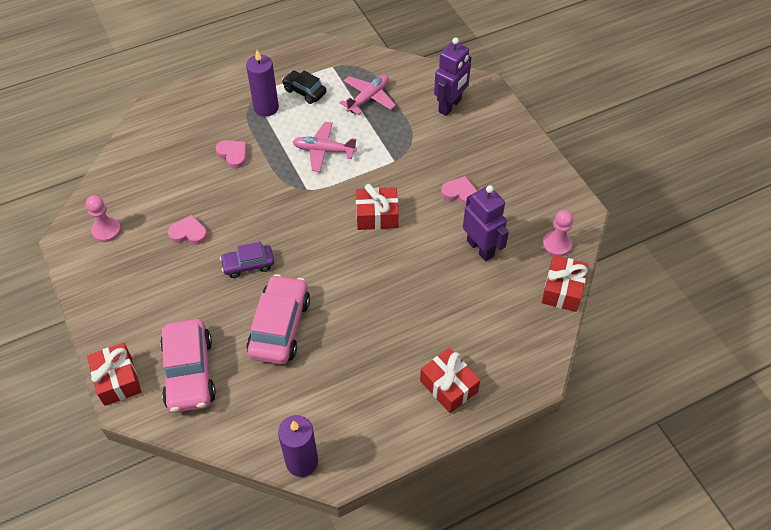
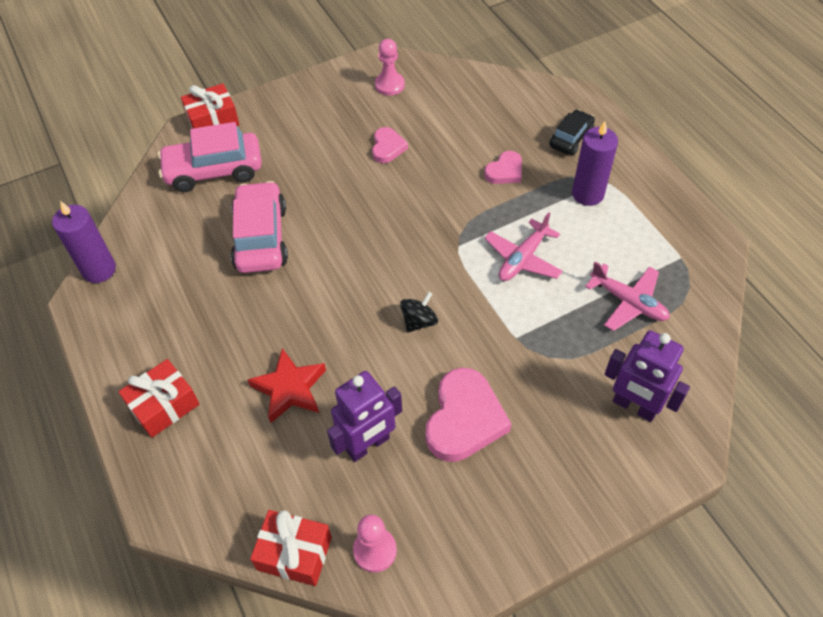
camera: 90 degrees right, 0 degrees up
purple car [220,242,274,278] -> none
pink car [246,274,310,364] -> pink car turned 105 degrees counterclockwise [231,181,288,273]
black car [282,70,326,104] -> black car moved to [549,109,595,155]
pink plane [293,122,357,172] -> pink plane turned 150 degrees counterclockwise [484,212,563,281]
red gift [356,184,399,230] -> black spinning top [400,292,438,333]
pink heart [441,176,477,205] -> pink heart [425,368,511,462], size x1.82
none -> red star [247,348,326,423]

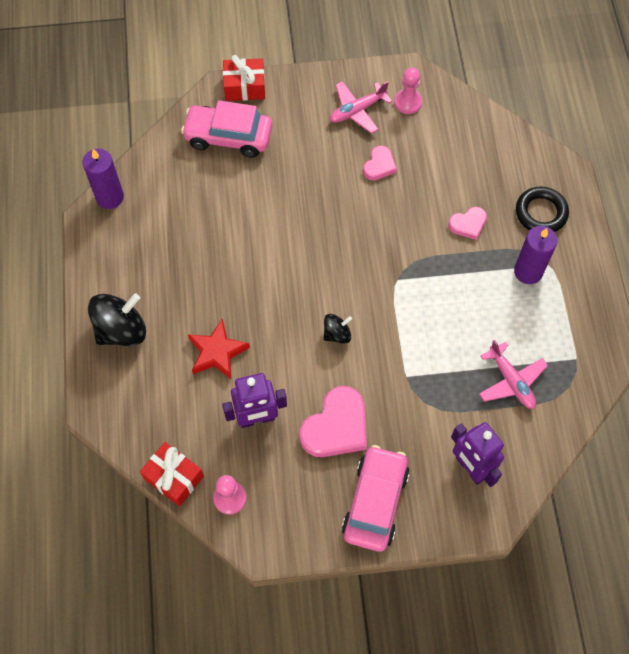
camera: 20 degrees right, 10 degrees up
red gift [118,359,199,438] -> black spinning top [88,293,146,346]
pink car [231,181,288,273] -> pink car moved to [342,445,410,552]
pink plane [484,212,563,281] -> pink plane moved to [330,81,392,134]
black car [549,109,595,155] -> black ring [516,187,569,232]

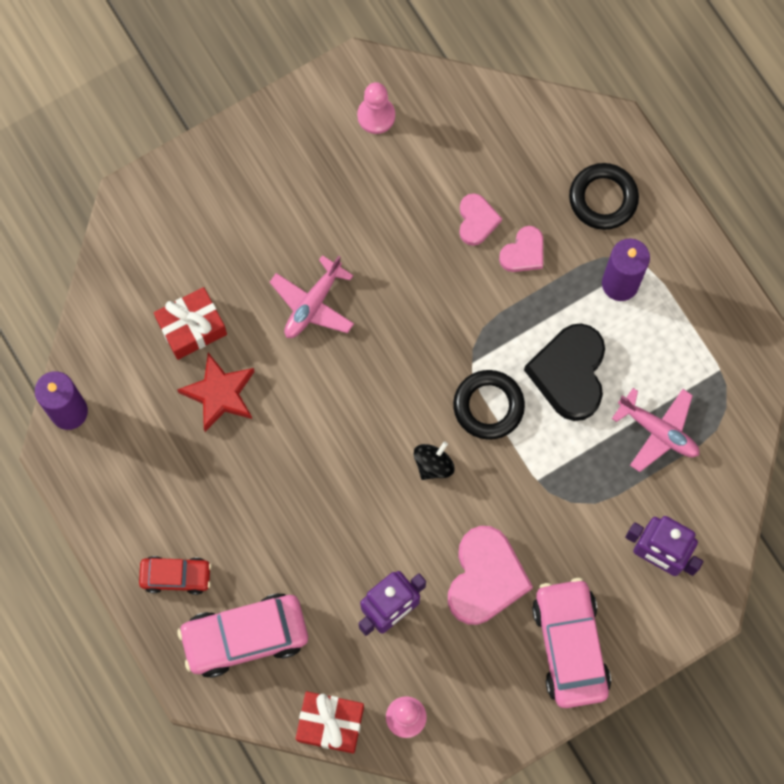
camera: 25 degrees left, 10 degrees up
black spinning top [88,293,146,346] -> red car [139,556,212,595]
pink car [181,100,272,158] -> pink car moved to [177,593,308,678]
red star [188,318,250,379] -> red star moved to [177,353,255,432]
red gift [223,55,265,101] -> red gift moved to [154,287,227,360]
pink plane [330,81,392,134] -> pink plane moved to [269,255,354,338]
pink heart [363,146,397,180] -> pink heart moved to [459,193,502,246]
none -> black ring [453,370,525,440]
none -> black heart [524,324,605,421]

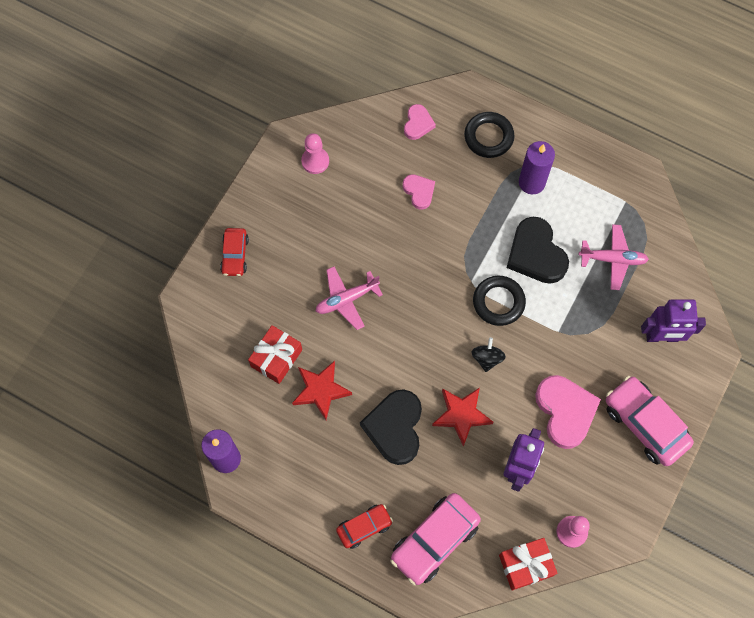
camera: 30 degrees left, 5 degrees down
pink plane [269,255,354,338] -> pink plane turned 60 degrees clockwise [316,267,383,330]
pink heart [499,226,543,272] -> pink heart moved to [404,104,436,140]
none -> red car [220,228,249,276]
none -> black heart [360,389,422,465]
none -> red star [432,388,493,447]

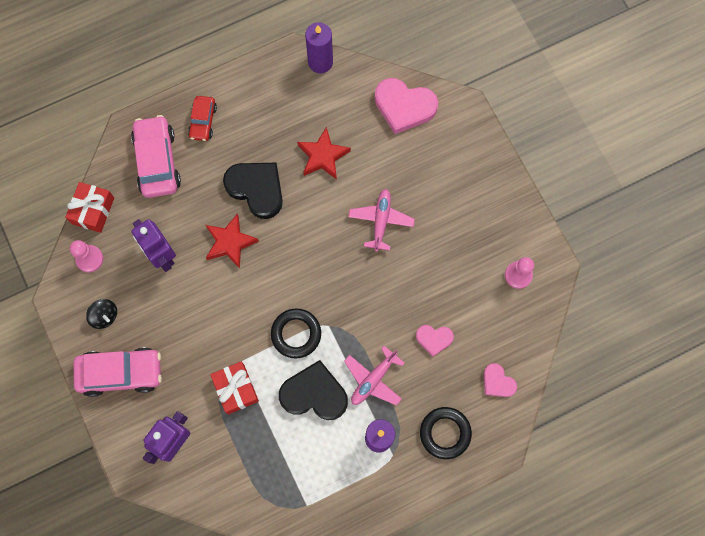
camera: 125 degrees right, 5 degrees up
red car [220,228,249,276] -> none
red gift [248,325,302,384] -> red gift moved to [210,361,259,414]
black spinning top [471,337,506,372] -> black spinning top moved to [86,299,117,329]
pink heart [535,375,601,449] -> pink heart moved to [375,78,438,134]
pink plane [579,224,649,290] -> pink plane moved to [344,346,405,406]

